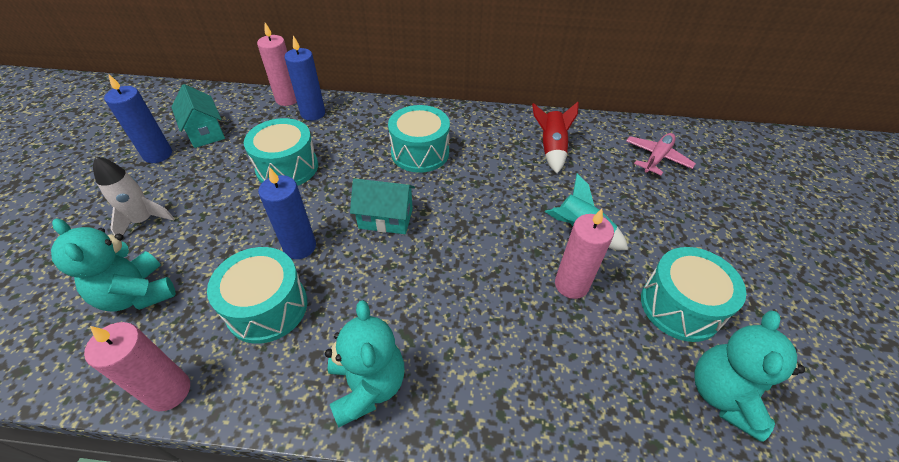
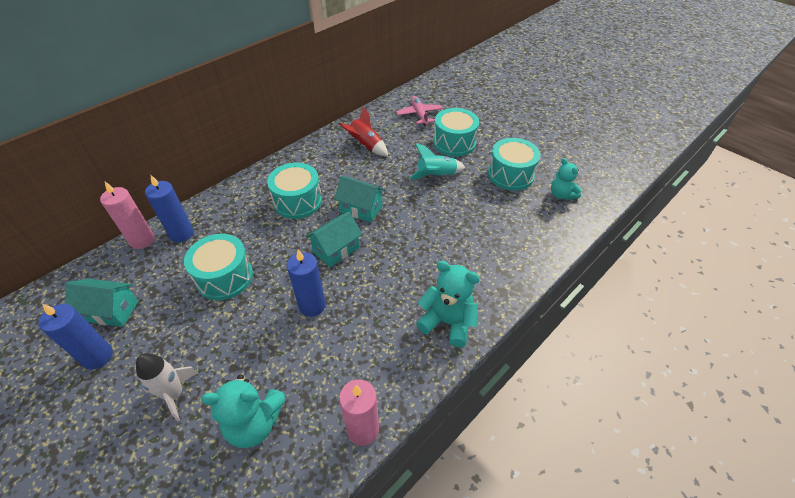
camera: 50 degrees left, 0 degrees up
turquoise drum [207,247,307,344] -> turquoise drum moved to [433,108,479,157]
pink candle [555,209,614,299] -> none
turquoise teddy bear [695,311,805,442] -> turquoise teddy bear [551,158,581,200], size x0.66
none -> turquoise house [334,175,385,223]

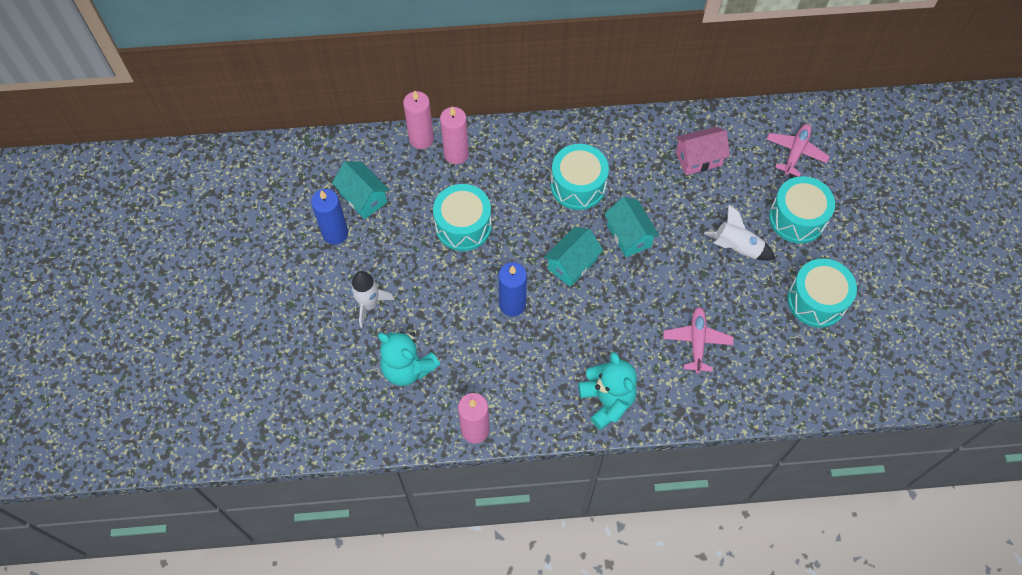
camera: 40 degrees right, 15 degrees up
blue candle [145,175,194,242] -> pink candle [440,107,469,164]
turquoise house [306,211,362,267] -> turquoise house turned 45 degrees counterclockwise [544,227,603,287]
red rocket [339,107,388,156] -> pink house [675,127,730,175]
turquoise rocket [409,143,465,179] -> white rocket [704,204,775,261]
turquoise teddy bear [551,158,581,200] -> none
none -> pink plane [663,307,733,374]

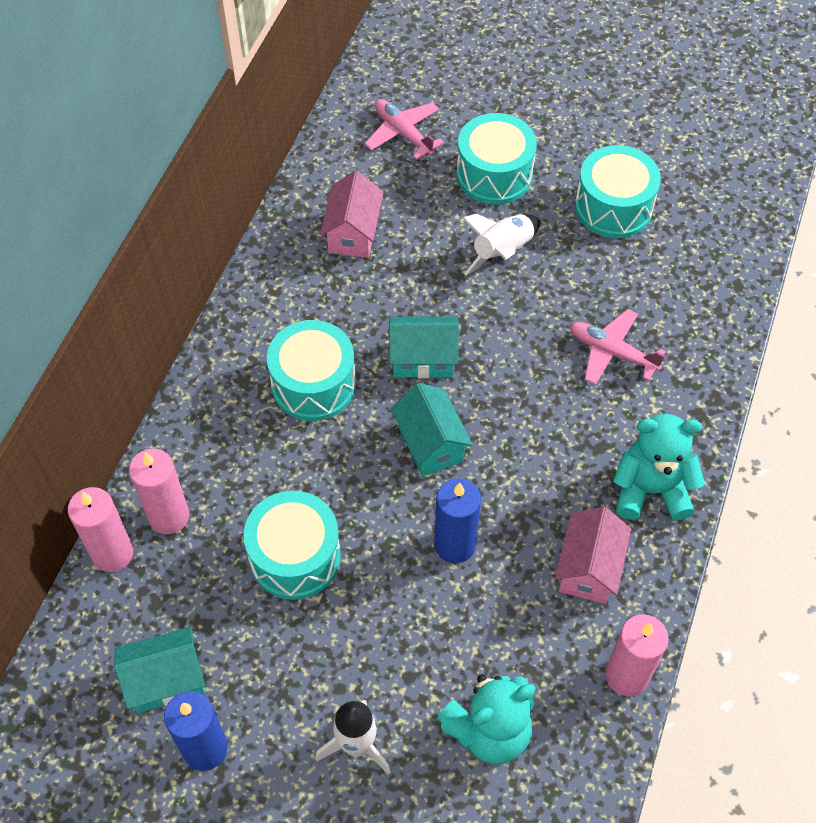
camera: 65 degrees left, 5 degrees down
none -> pink house [555,507,632,604]

